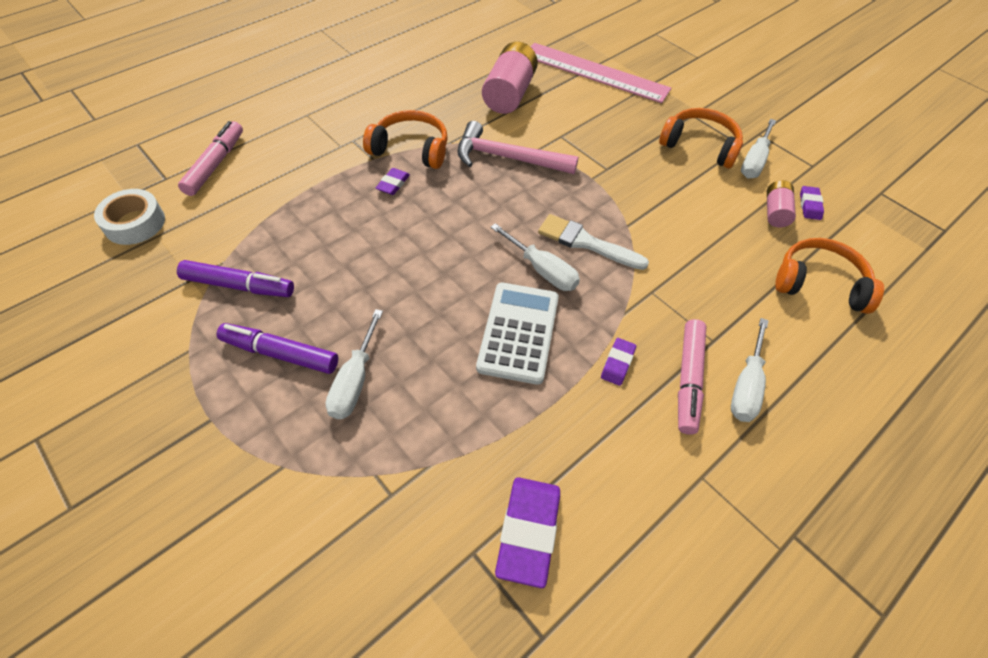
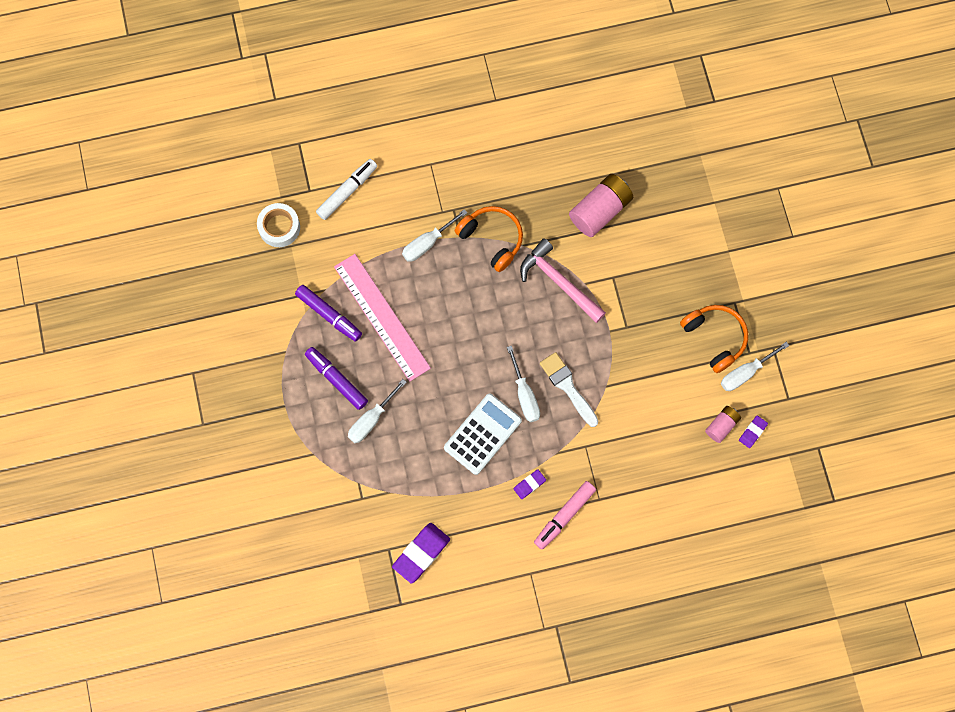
camera: 30 degrees right, 20 degrees up
pink marker [178,121,243,196] -> white marker [316,159,377,220]
purple eraser [376,168,410,195] -> none
pink ruler [530,43,671,103] -> pink ruler moved to [334,254,431,382]
white screwdriver [731,318,769,422] -> white screwdriver moved to [402,209,467,262]
orange headphones [775,238,884,314] -> none

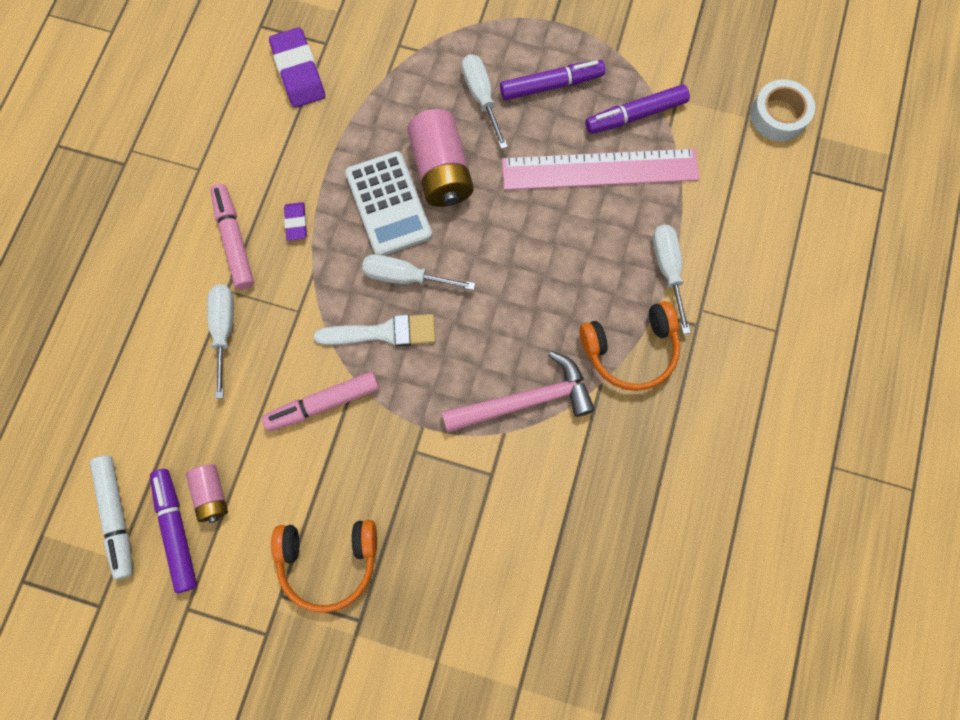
camera: 120 degrees right, 0 degrees up
white marker [316,159,377,220] -> white marker moved to [90,455,133,580]
pink battery [569,174,633,237] -> pink battery moved to [407,109,474,207]
white screwdriver [721,342,789,391] -> white screwdriver moved to [207,284,234,399]
purple eraser [739,416,768,448] -> purple marker [150,469,197,593]
none -> pink marker [262,371,379,431]

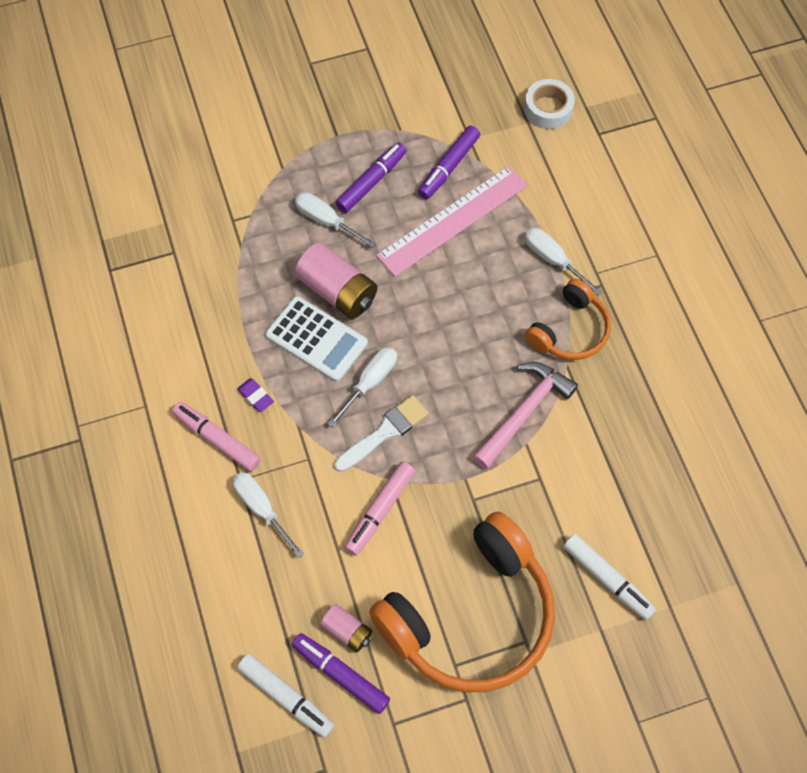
camera: 35 degrees left, 10 degrees down
purple eraser [269,27,325,108] -> none
orange headphones [271,520,377,613] -> orange headphones [369,512,555,692], size x1.88
white screwdriver [362,254,475,290] -> white screwdriver turned 150 degrees clockwise [328,347,397,428]
none -> white marker [563,534,656,620]

